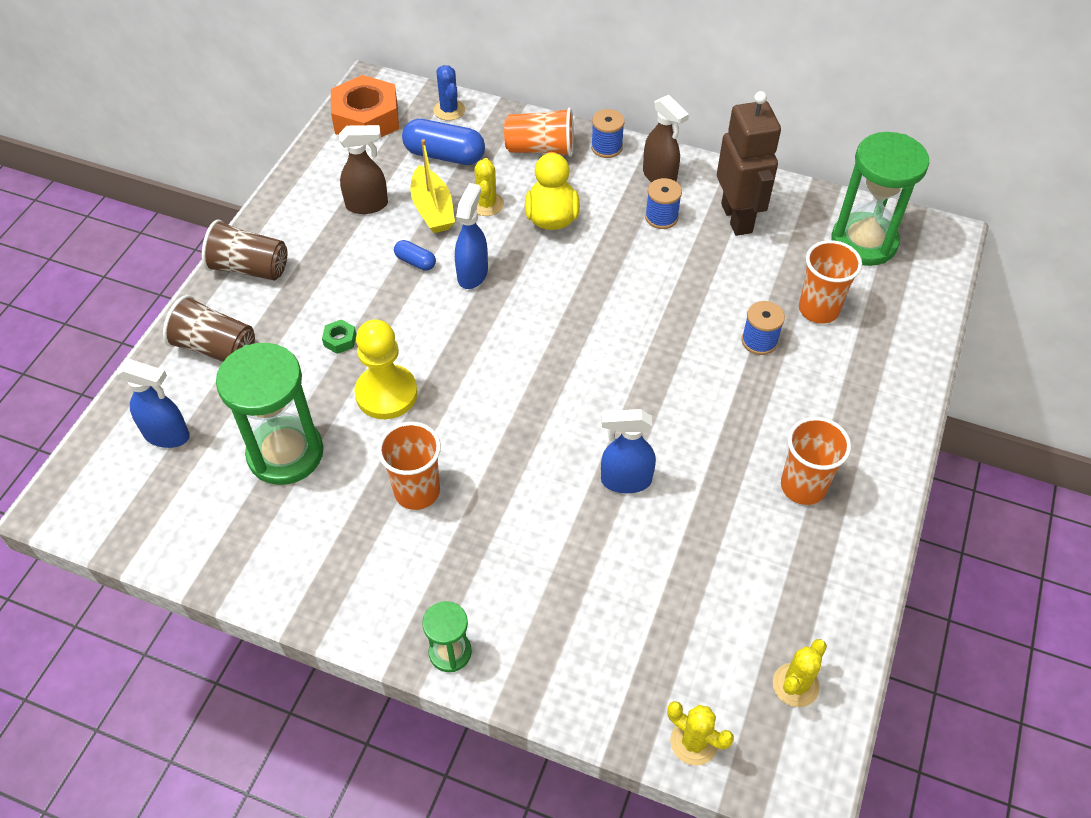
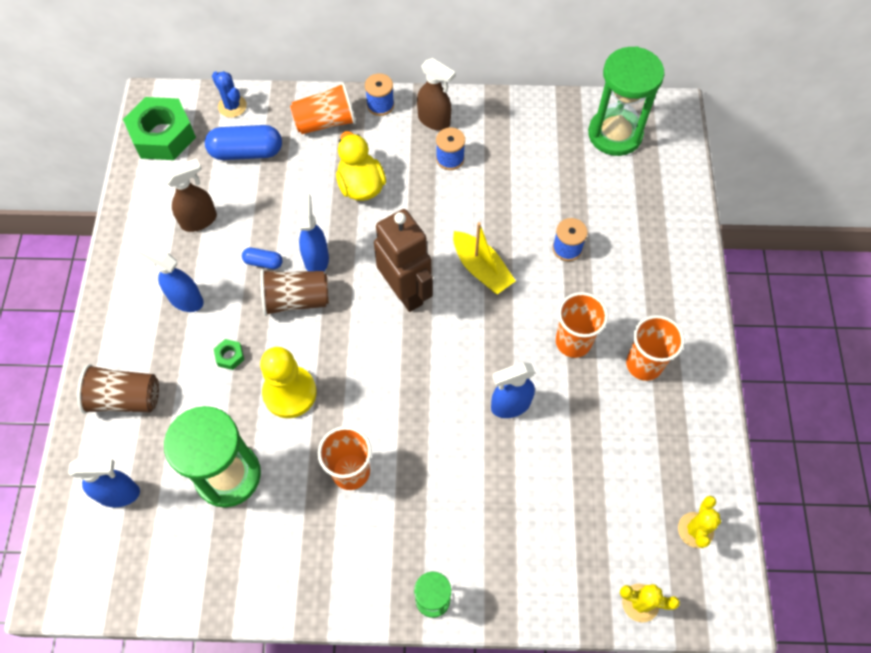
camera: 20 degrees left, 10 degrees up
brown cup [202,220,287,280] -> brown cup moved to [260,269,329,316]
orange nut [331,75,399,137] -> green nut [123,97,196,160]
yellow boat [411,139,455,233] -> yellow boat moved to [453,222,515,294]
yellow cactus [474,158,504,216] -> none
brown robot [717,91,781,236] -> brown robot moved to [374,209,433,312]
orange cup [799,240,862,324] -> orange cup moved to [556,292,608,358]
none -> blue spray bottle [138,243,204,312]

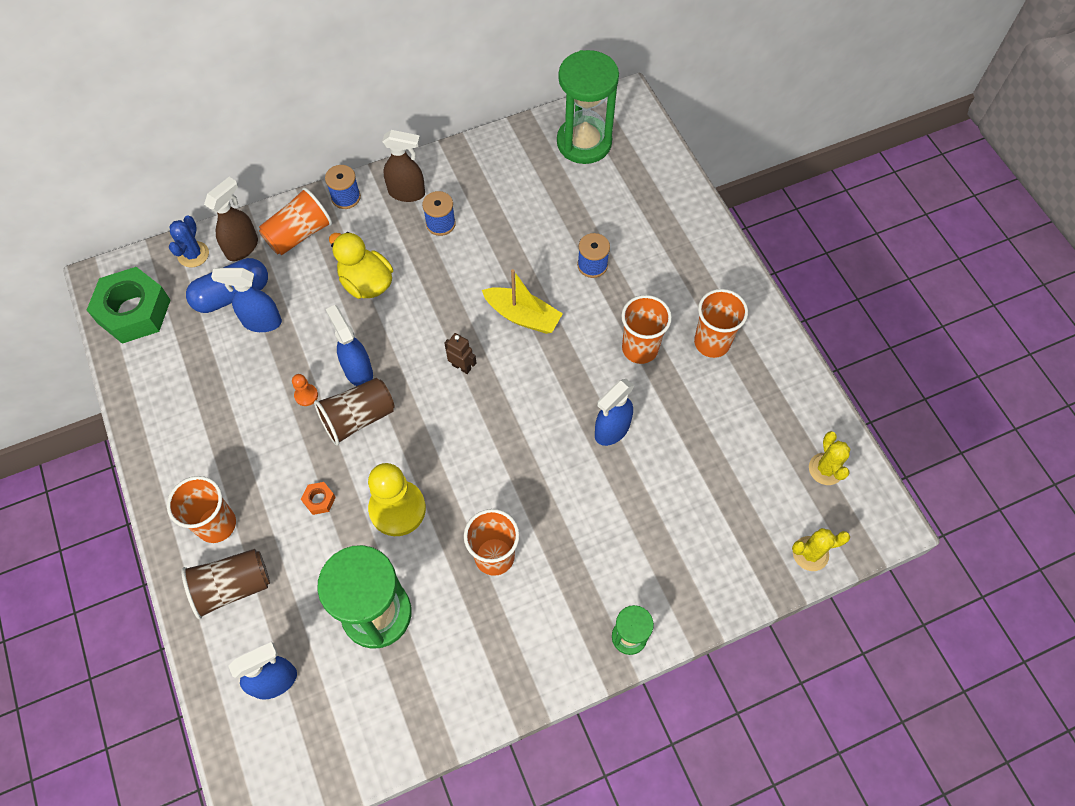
camera: 25 degrees left, 0 degrees up
blue spray bottle [138,243,204,312] -> blue spray bottle moved to [211,268,282,332]
brown spray bottle [163,158,217,232] -> brown spray bottle moved to [204,177,258,261]
blue cactus [212,71,247,118] -> blue cactus turned 75 degrees clockwise [169,216,209,267]
green nut [214,339,244,370] -> orange nut [301,482,336,515]
blue capsule [242,248,283,269] -> orange pawn [292,374,318,406]
brown robot [374,209,433,312] -> brown robot [445,333,476,374], size x0.43
none -> orange cup [167,476,236,543]

